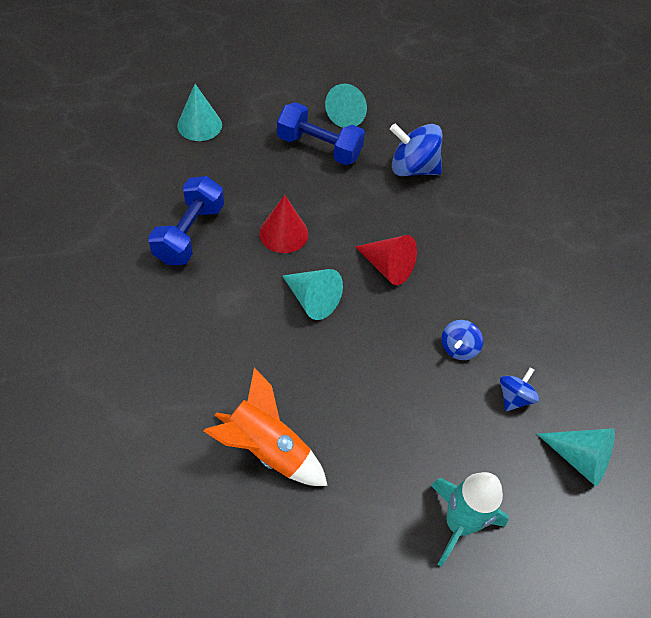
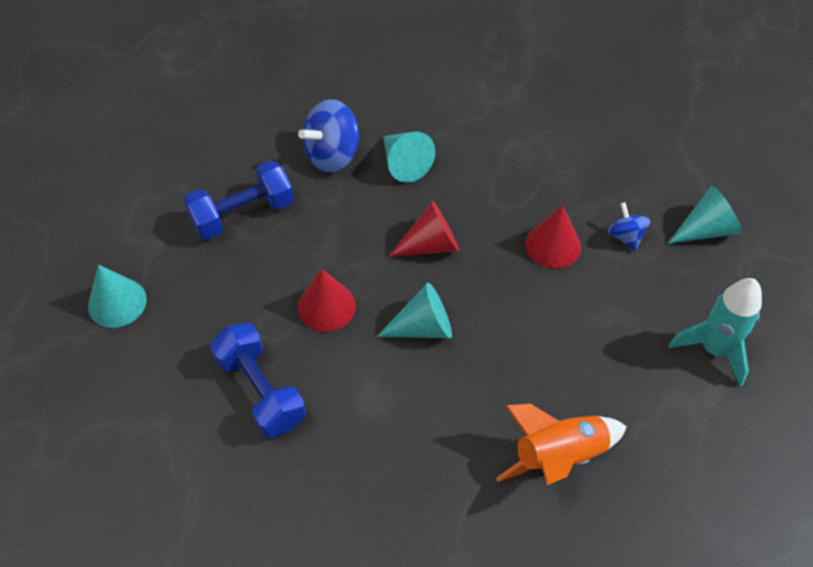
camera: 50 degrees left, 0 degrees up
turquoise cone [325,84,367,128] -> turquoise cone moved to [383,132,435,182]
blue spinning top [441,320,483,360] -> red cone [525,205,581,269]

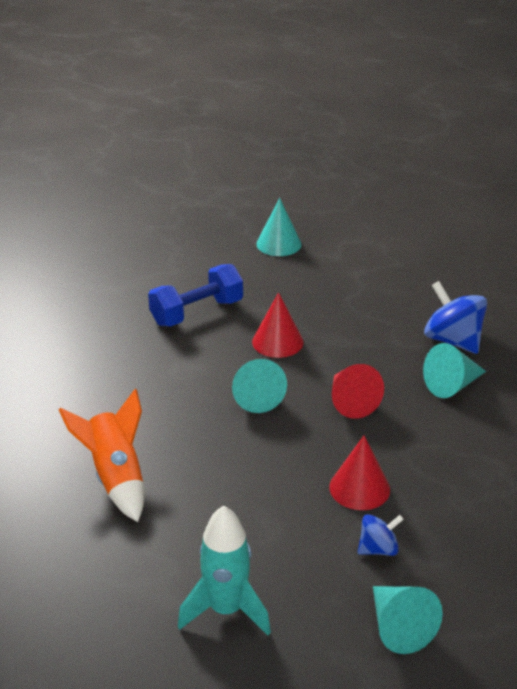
camera: 90 degrees right, 20 degrees down
blue dumbbell [184,161,294,239] -> none

